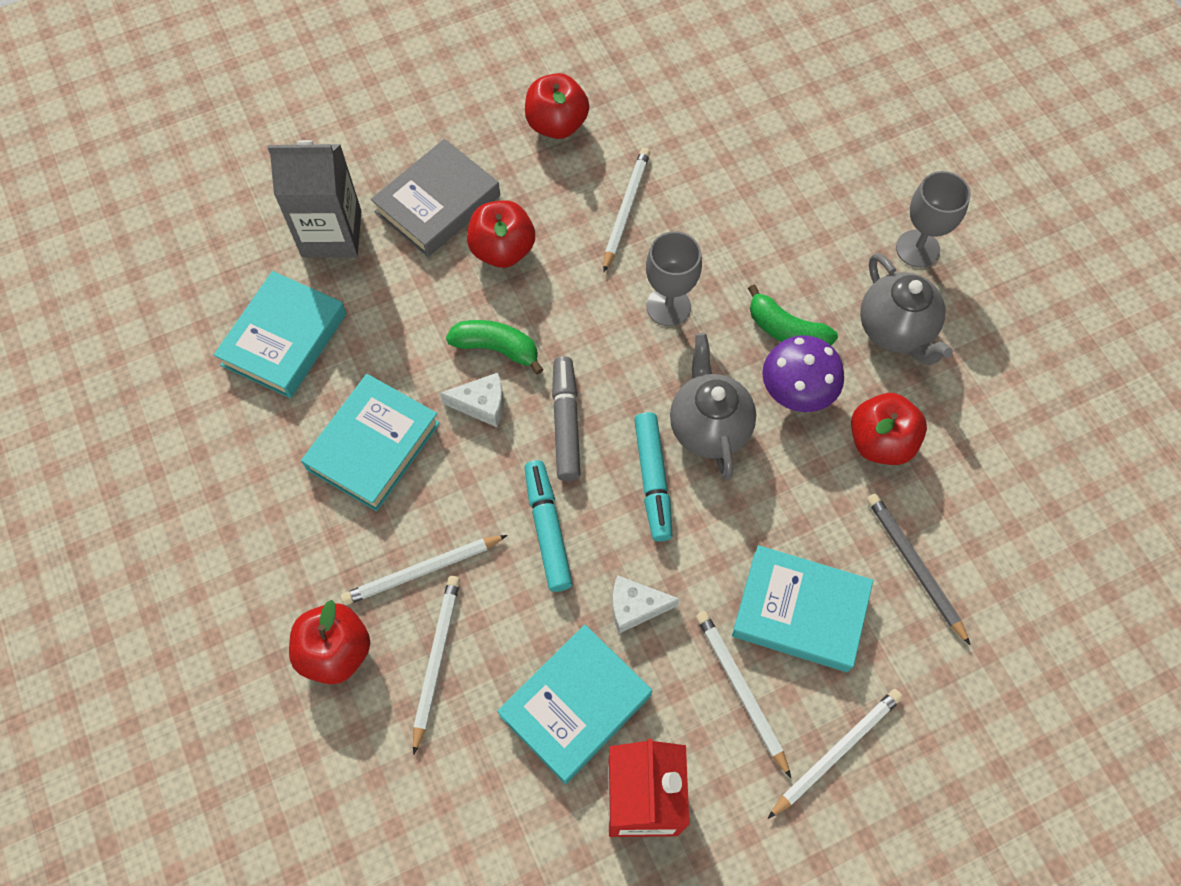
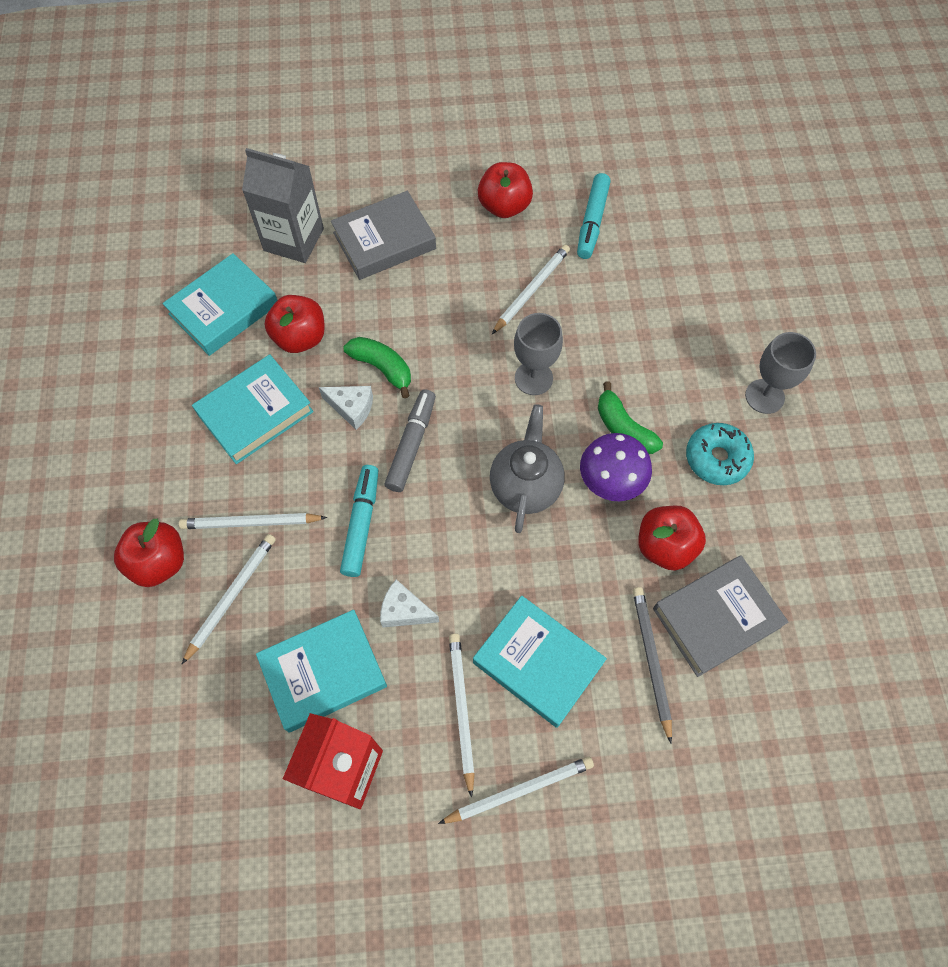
camera: 20 degrees right, 0 degrees up
red apple [467,200,535,268] -> red apple moved to [265,295,325,353]
turquoise marker [634,412,672,542] -> turquoise marker moved to [577,173,611,259]
grey teapot [860,253,953,365] -> turquoise donut [686,423,754,485]
none -> grey book [653,555,788,677]

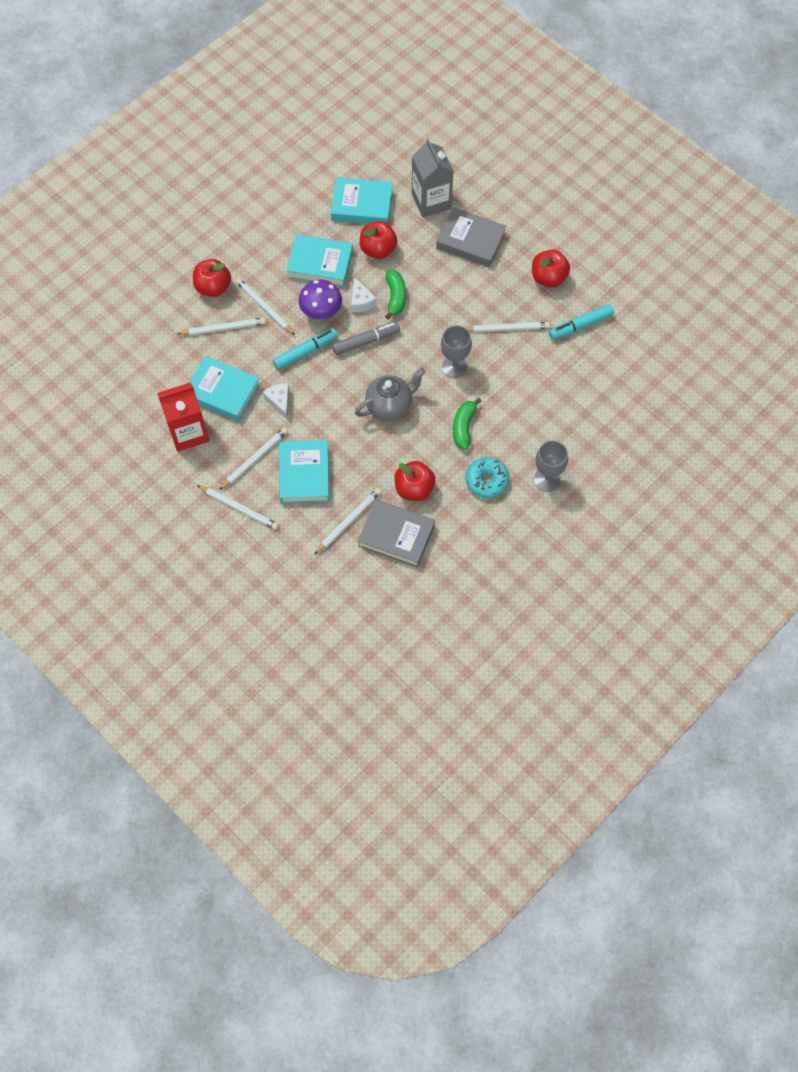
camera: 50 degrees right, 0 degrees up
purple mushroom [580,433,652,501] -> purple mushroom moved to [299,280,342,319]
grey pencil [633,587,672,743] -> white pencil [314,488,381,555]

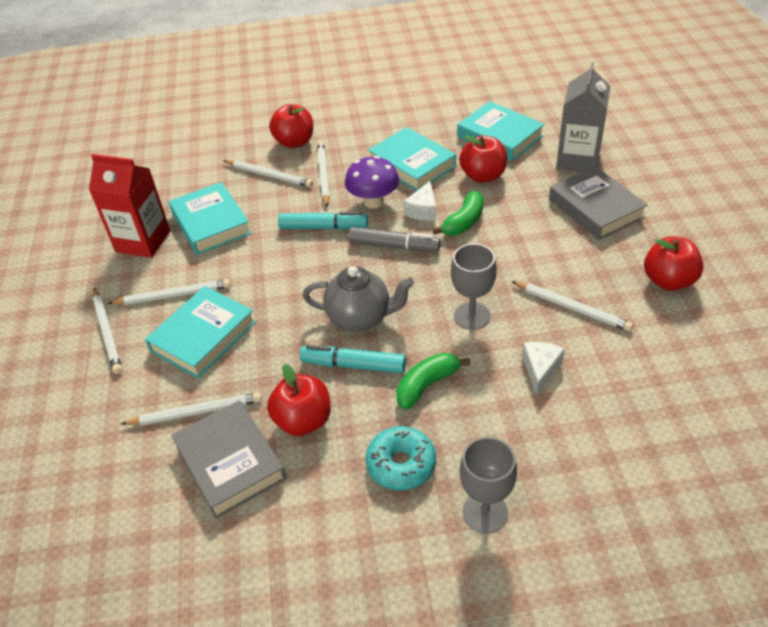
camera: 40 degrees right, 20 degrees down
white cheese [263,383,289,420] -> white cheese moved to [522,342,565,396]
turquoise marker [549,304,614,340] -> turquoise marker moved to [300,345,406,373]

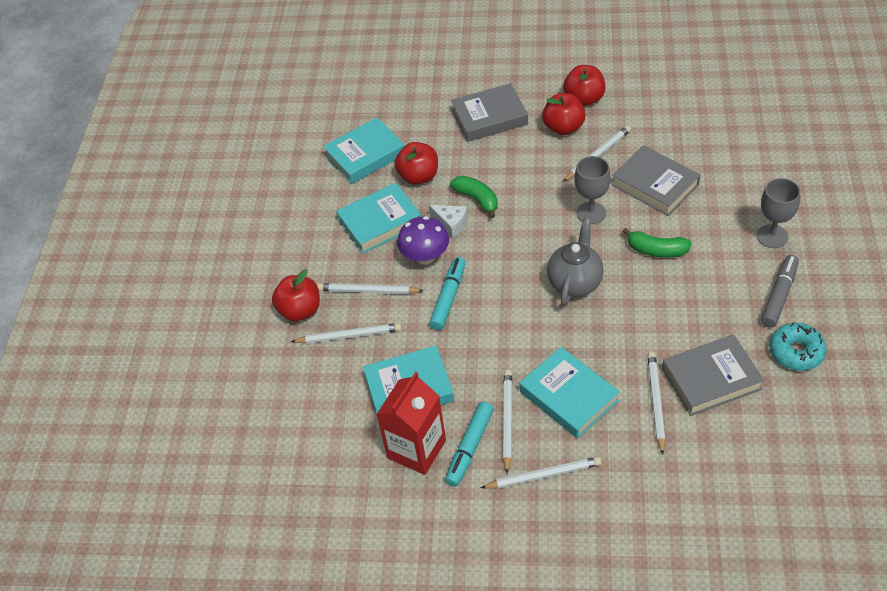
camera: 75 degrees left, 5 degrees up
white pencil [223,160,313,187] -> white pencil turned 45 degrees clockwise [291,323,402,344]
red apple [267,364,331,436] -> red apple moved to [542,93,586,135]
turquoise marker [300,345,406,373] -> turquoise marker moved to [445,401,494,487]
grey marker [348,227,441,252] -> grey marker moved to [761,255,799,328]
turquoise donut [366,426,436,490] -> turquoise donut moved to [769,322,827,371]
green banana [396,353,470,409] -> green banana turned 45 degrees counterclockwise [622,228,692,258]
white cheese [522,342,565,396] -> grey book [612,145,700,216]
grey carton [556,62,611,172] -> none

